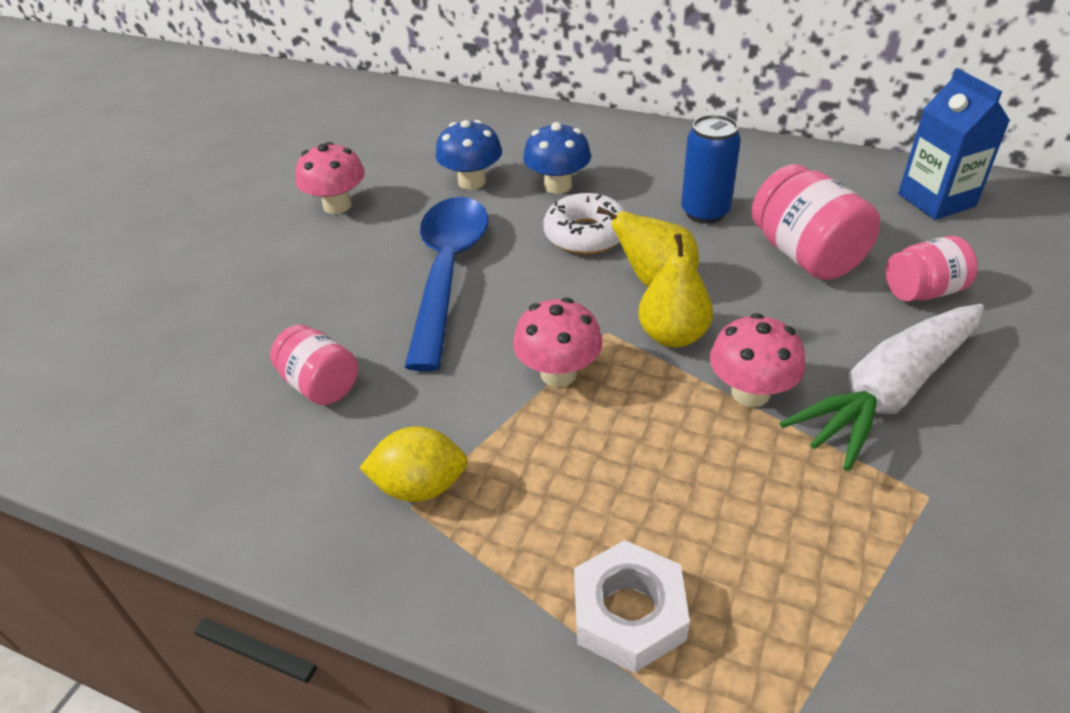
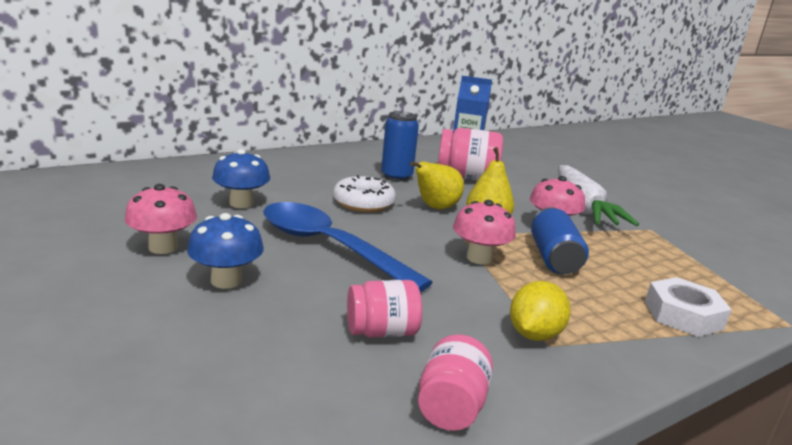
camera: 60 degrees left, 20 degrees down
blue mushroom [523,122,591,194] -> blue mushroom moved to [187,213,264,289]
pink jar [886,236,978,302] -> pink jar moved to [418,334,493,431]
none -> blue can [531,207,589,274]

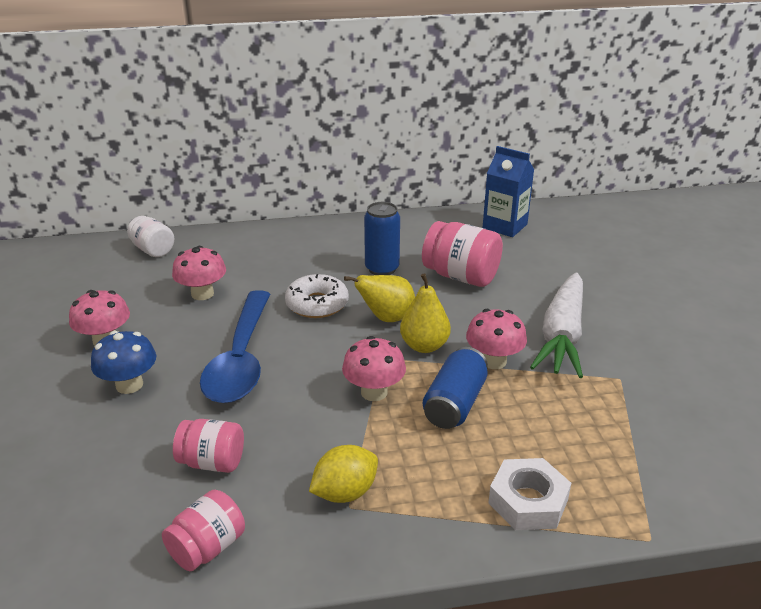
camera: 25 degrees right, 10 degrees up
blue mushroom [212,149,270,208] -> pink mushroom [172,246,226,300]
blue spoon [263,202,433,293] -> blue spoon turned 150 degrees counterclockwise [200,290,270,403]
none -> white jar [127,216,174,257]

